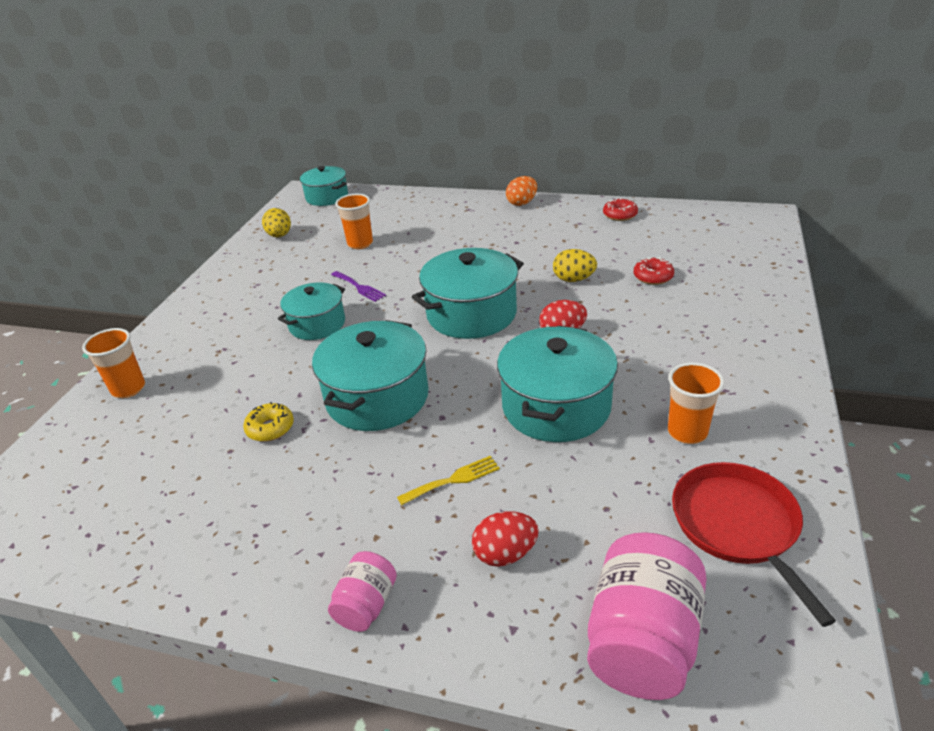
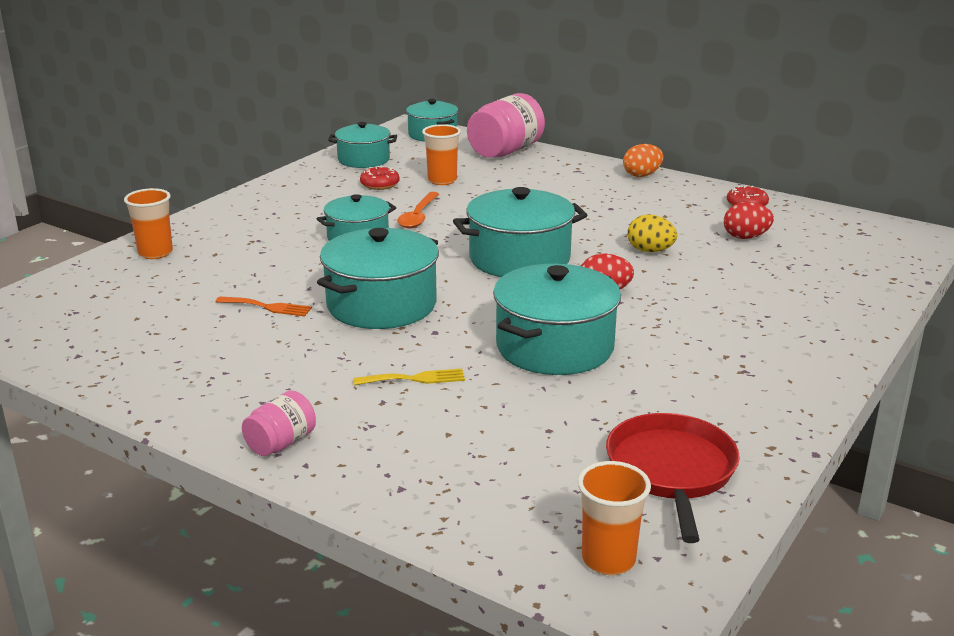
camera: 15 degrees right, 10 degrees down
yellow donut [243,402,294,442] -> orange fork [215,297,312,316]
yellow egg [262,208,291,237] -> turquoise pot [328,122,397,168]
purple fork [331,271,386,302] -> orange spoon [397,192,439,228]
red egg [472,511,539,567] -> red egg moved to [724,202,774,239]
pink jar [587,532,707,700] -> pink jar moved to [467,93,545,158]
red donut [634,257,674,285] -> red donut moved to [360,166,400,190]
orange cup [668,362,725,444] -> orange cup moved to [578,461,651,575]

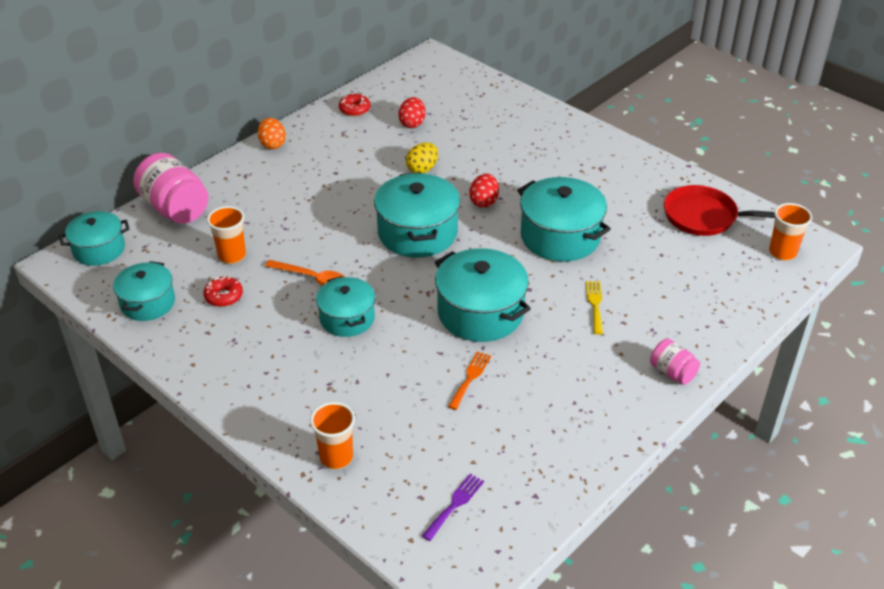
camera: 80 degrees left, 15 degrees up
none -> purple fork [422,474,484,541]

